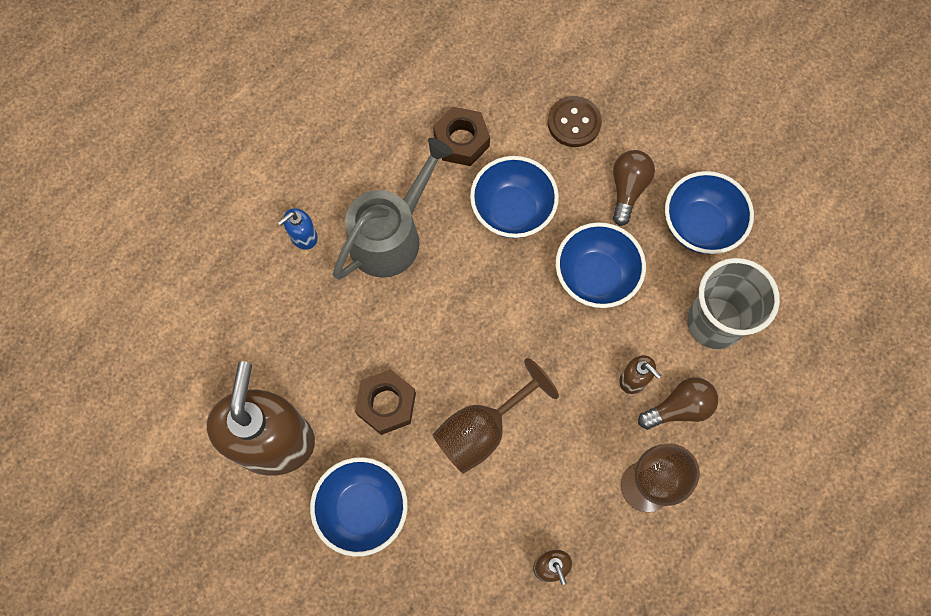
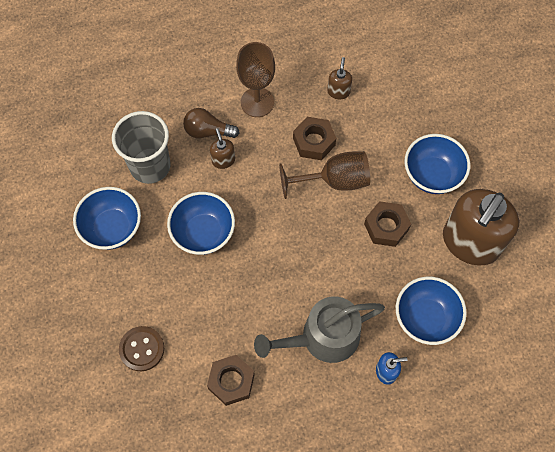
camera: 150 degrees left, 5 degrees down
blue bowl [470,156,559,238] -> blue bowl moved to [396,277,467,345]
brown light bulb [613,150,655,226] -> none
none -> brown nut [293,117,336,160]

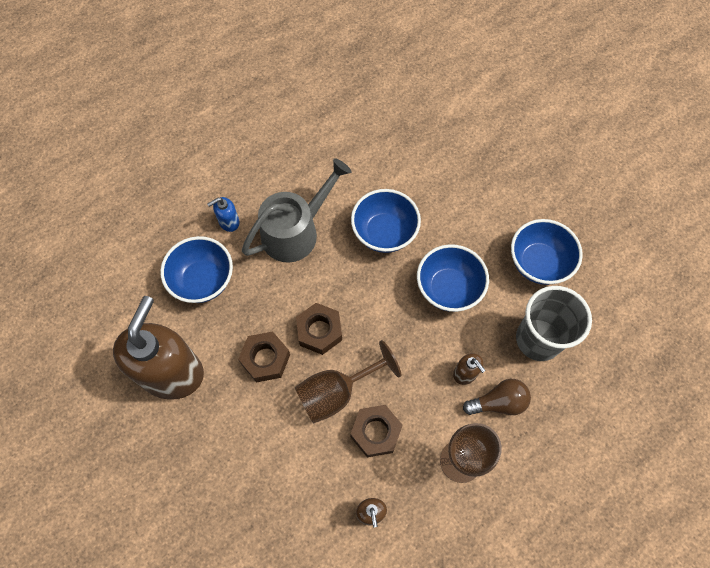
camera: 160 degrees right, 0 degrees up
brown button [119,326,164,371] -> none
brown nut [207,355,255,406] -> brown nut moved to [296,303,342,355]
blue bowl [404,134,470,194] -> blue bowl moved to [351,189,421,253]

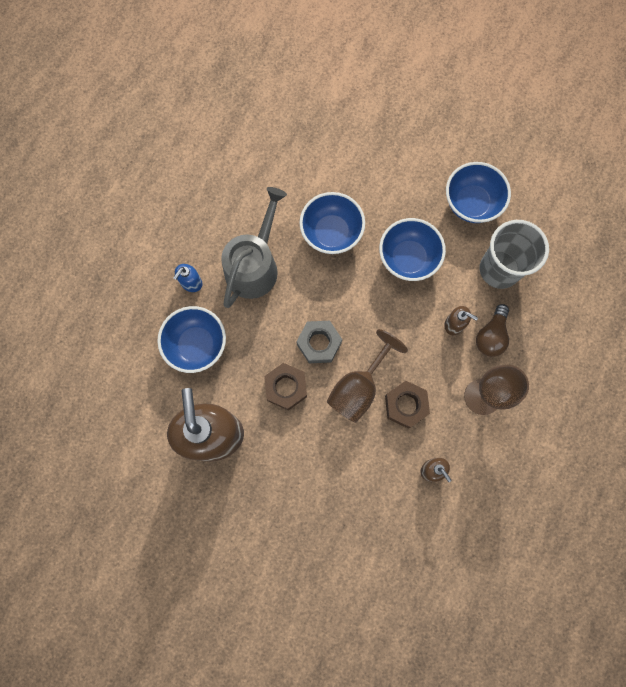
camera: 25 degrees left, 10 degrees up
brown nut [296,303,342,355] -> grey nut [296,321,342,363]
brown light bulb [463,379,531,415] -> brown light bulb turned 150 degrees clockwise [476,304,509,357]

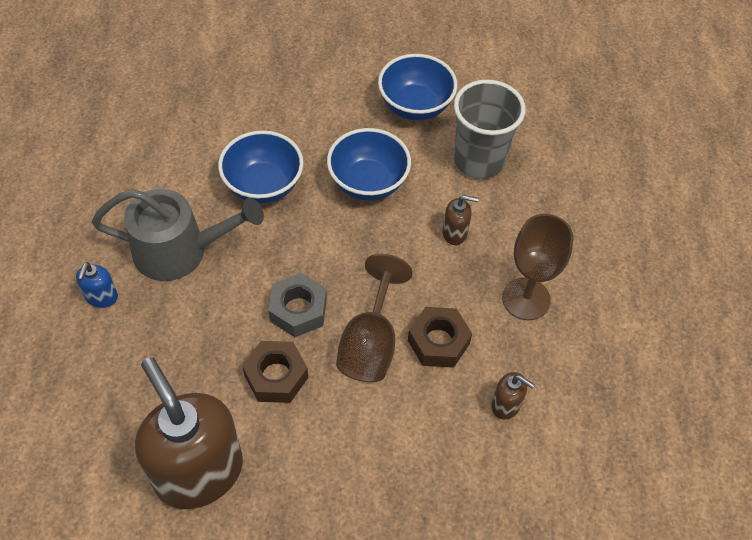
camera: 25 degrees left, 20 degrees down
blue bowl [157,306,226,373] -> none
grey watering can [221,187,287,308] -> grey watering can turned 90 degrees clockwise [92,189,264,281]
brown light bulb [476,304,509,357] -> none

